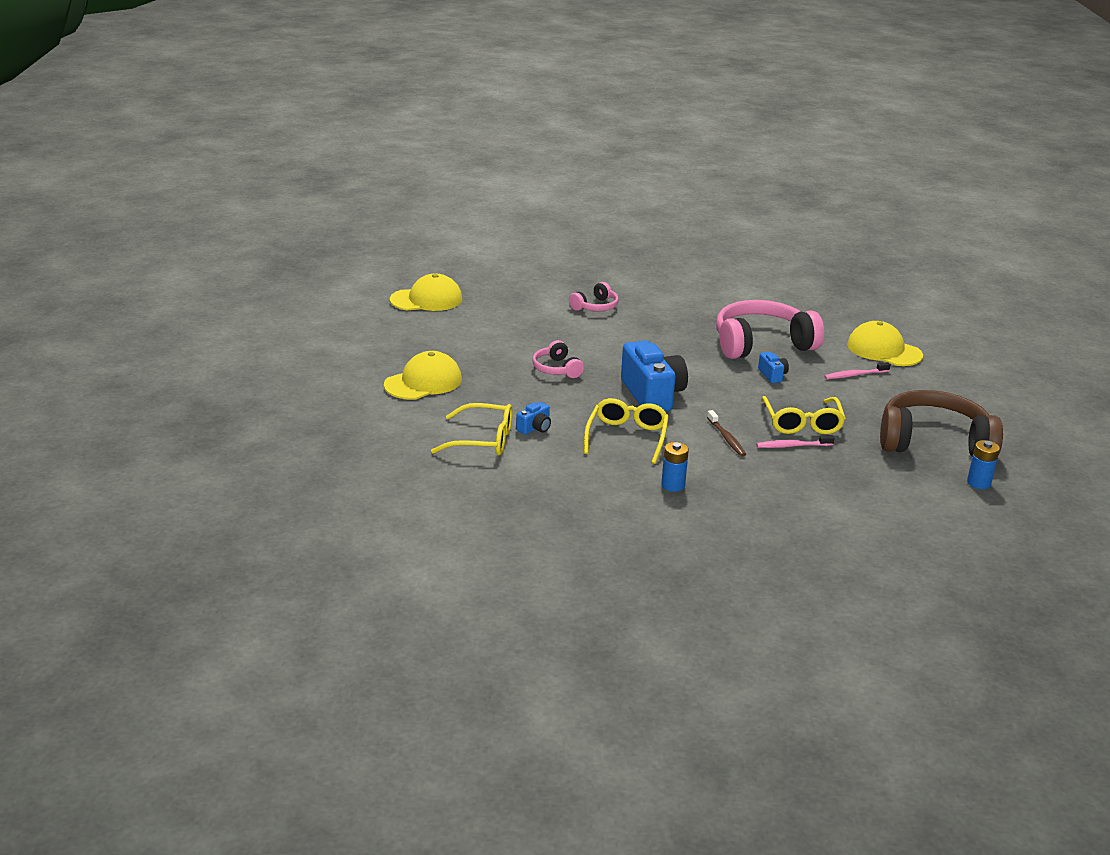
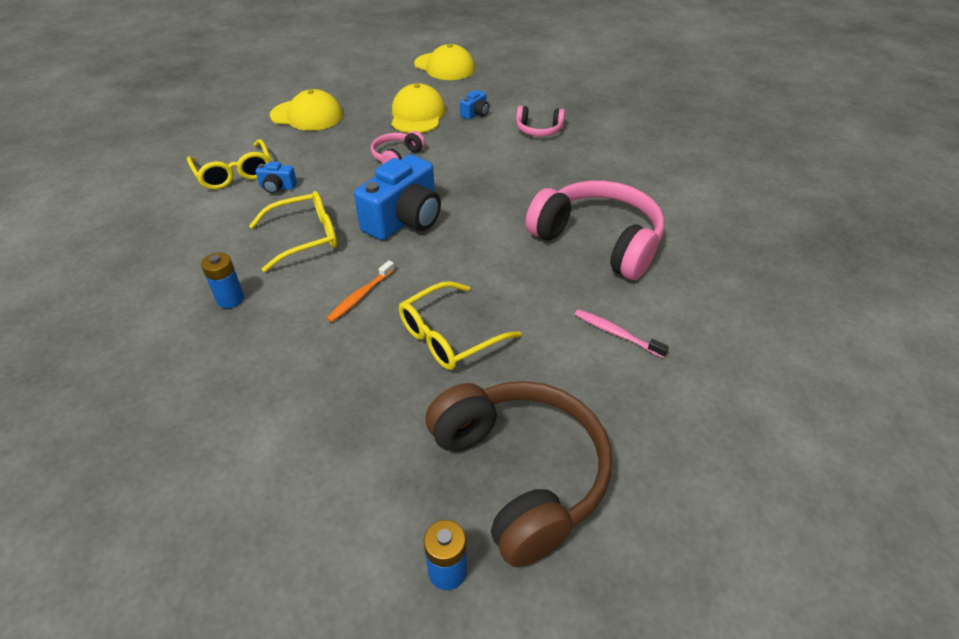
camera: 55 degrees right, 15 degrees up
brown toothbrush [707,410,746,457] -> orange toothbrush [326,260,395,322]
pink toothbrush [756,435,835,448] -> none
blue camera [758,352,789,383] -> blue camera moved to [460,90,489,120]
yellow cap [847,321,923,366] -> yellow cap moved to [391,83,446,133]

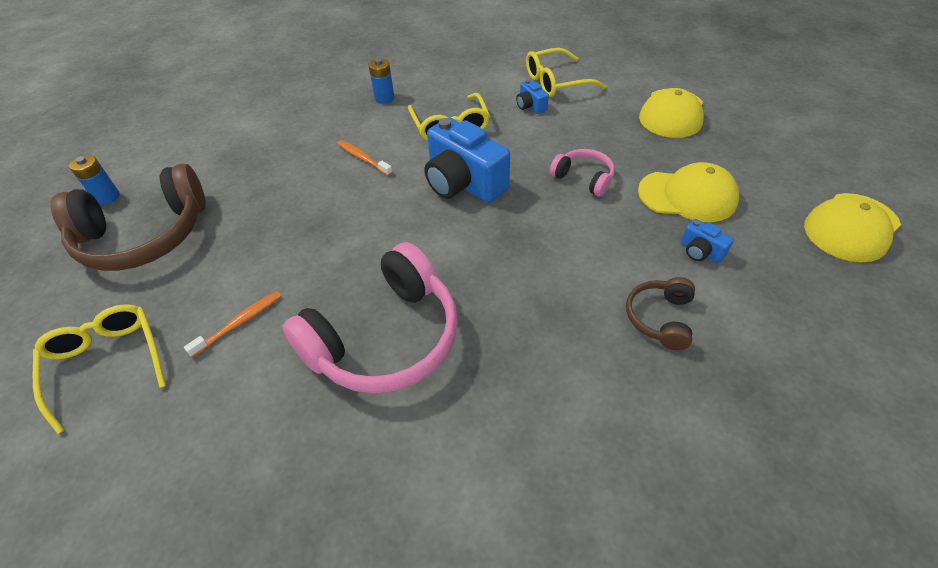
camera: 100 degrees right, 5 degrees up
blue camera [256,162,297,194] -> blue camera turned 45 degrees counterclockwise [516,80,549,114]
yellow glasses [399,281,521,370] -> yellow glasses moved to [33,304,166,434]
pink headphones [516,106,565,136] -> brown headphones [626,277,695,350]
pink toothbrush [575,309,669,358] -> orange toothbrush [184,291,281,358]

